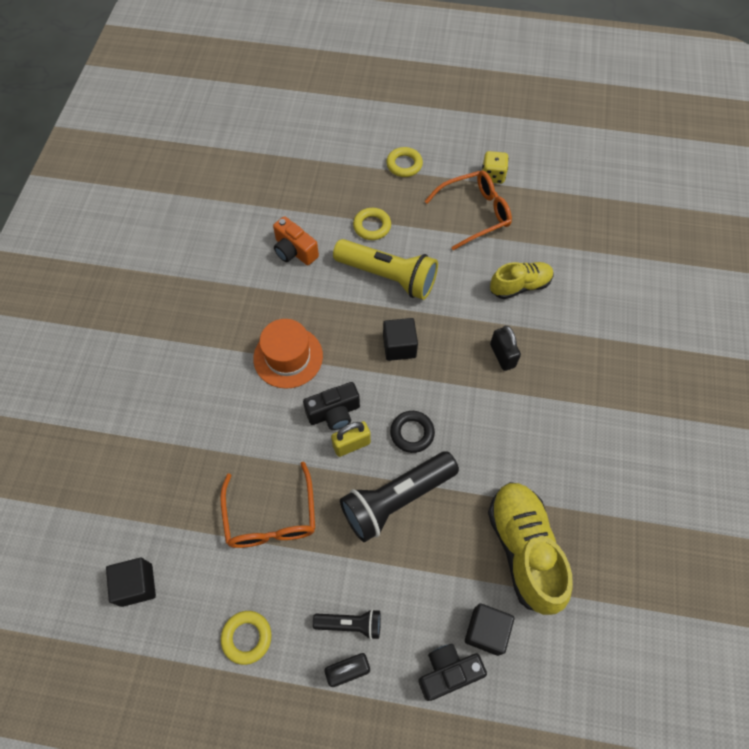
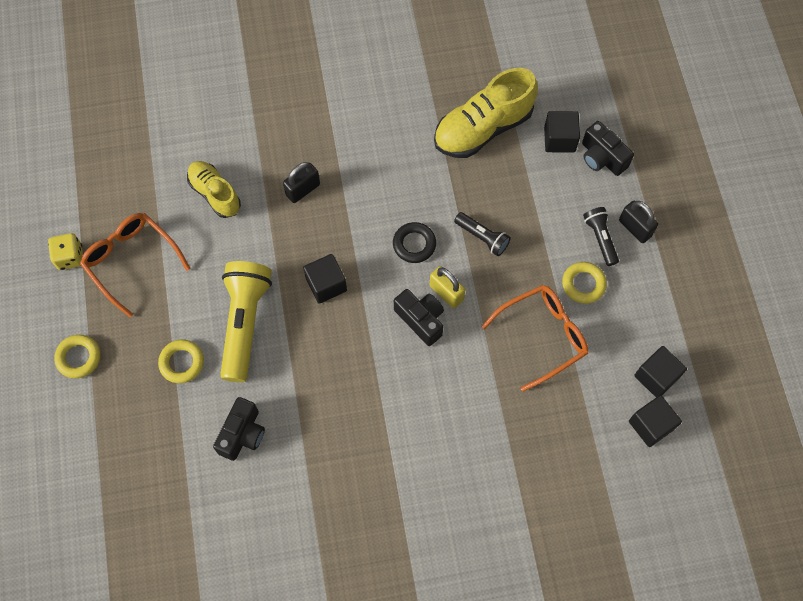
camera: 110 degrees left, 5 degrees up
yellow ring [221,611,272,665] -> yellow ring moved to [562,262,607,304]
orange hat [253,319,323,389] -> none
orange camera [273,216,319,265] -> black camera [213,397,265,461]
black flashlight [340,451,459,542] -> black flashlight [454,212,511,256], size x0.52
none -> black cube [634,346,687,397]

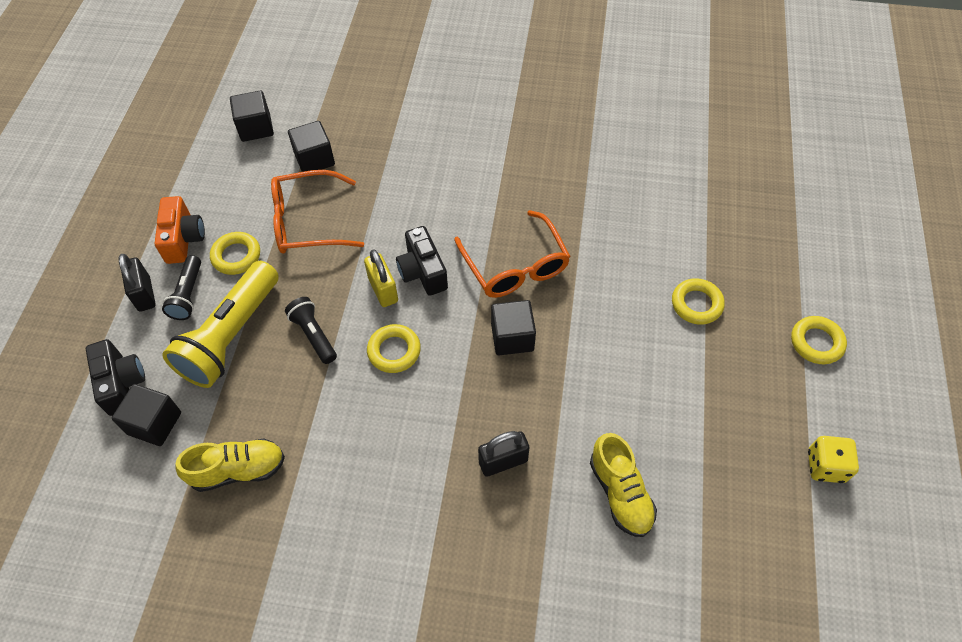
camera: 160 degrees left, 10 degrees down
orange glasses [80,213,191,317] -> orange glasses moved to [454,210,571,298]
black camera [213,397,265,461] -> none
yellow flashlight [220,261,272,382] -> yellow flashlight moved to [162,261,279,388]
black ring [393,222,436,263] -> yellow ring [367,324,421,373]
yellow shoe [434,68,538,158] -> yellow shoe [175,438,285,492], size x0.62
black cube [634,346,687,397] -> black cube moved to [288,121,335,172]
none -> orange camera [155,196,205,264]

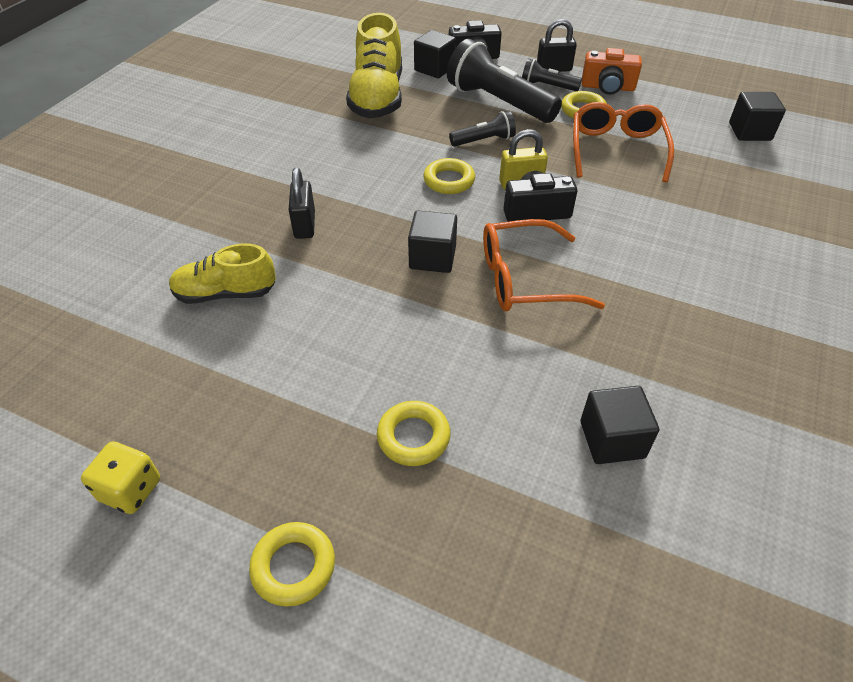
camera: 105 degrees right, 10 degrees down
yellow flashlight [162,261,279,388] -> black flashlight [447,39,562,123]
yellow shoe [175,438,285,492] -> yellow shoe [346,13,402,119], size x1.61
black cube [288,121,335,172] -> black cube moved to [580,386,660,464]

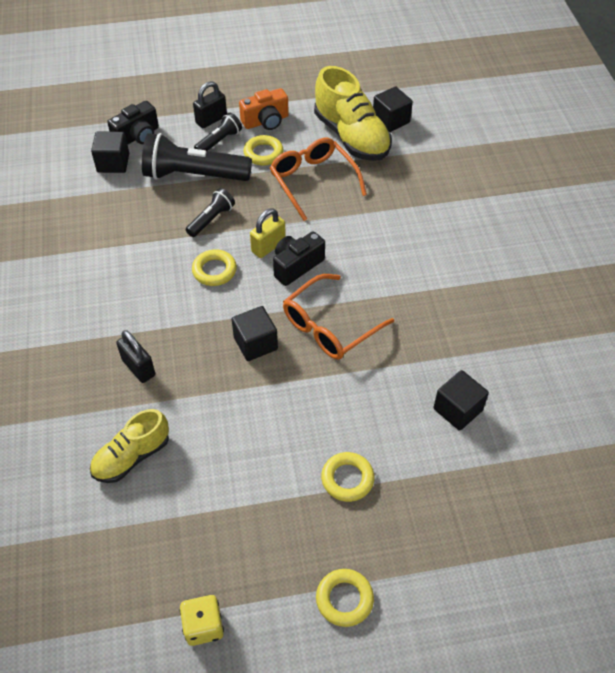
camera: 35 degrees left, 5 degrees up
yellow shoe [346,13,402,119] -> yellow shoe moved to [314,66,392,161]
black flashlight [522,59,582,91] -> black flashlight turned 150 degrees clockwise [194,113,242,151]

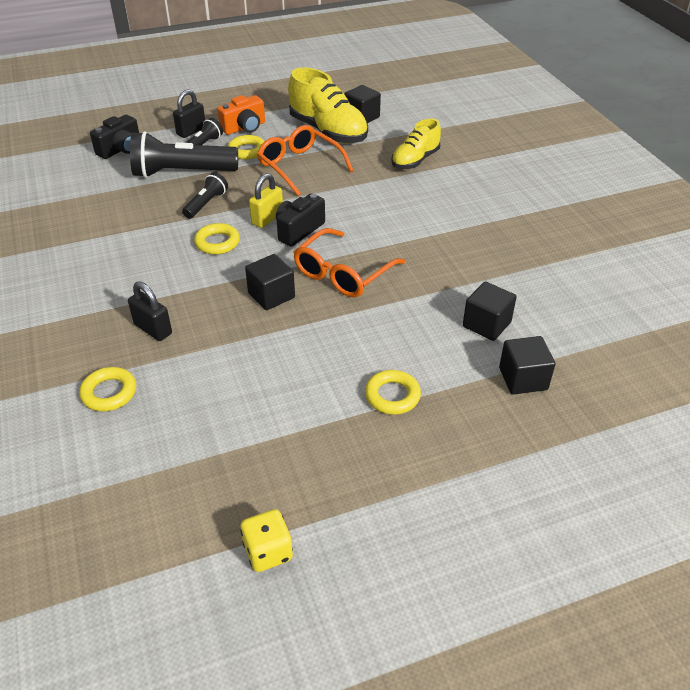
camera: 10 degrees left, 10 degrees down
yellow shoe [90,409,169,483] -> yellow shoe moved to [391,118,441,169]
black cube [91,131,129,173] -> black cube moved to [499,336,555,395]
yellow ring [316,569,374,627] -> yellow ring moved to [79,367,136,411]

